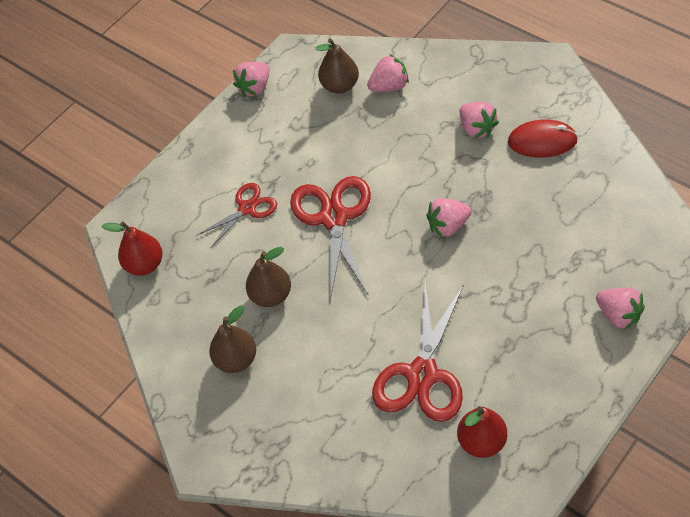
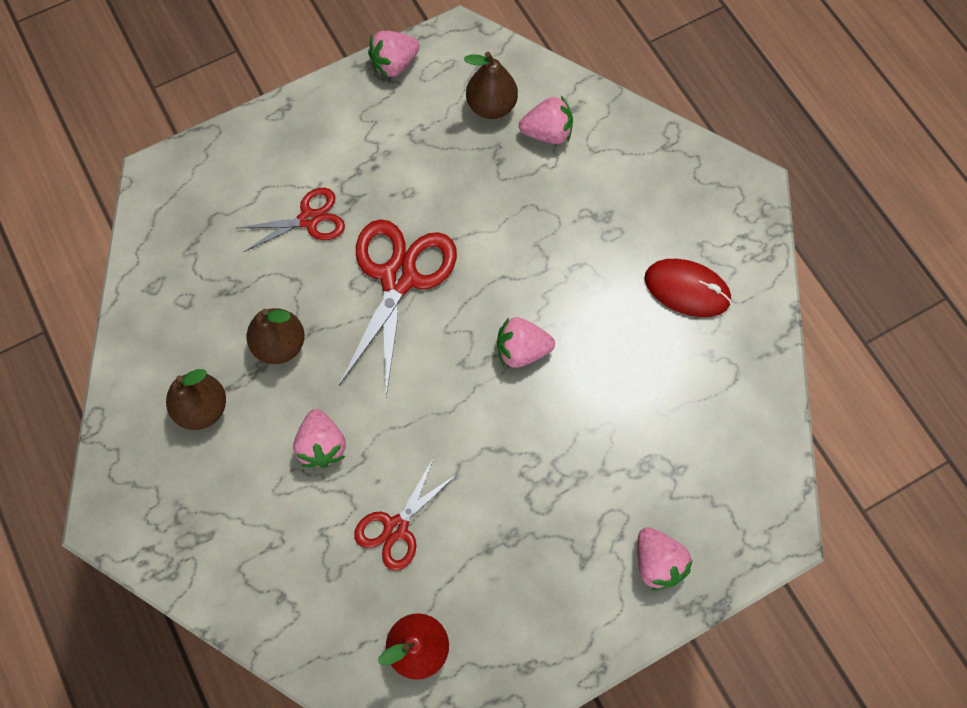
camera: 15 degrees right, 15 degrees up
red pear [102,222,163,276] -> none
red scissors [372,282,464,422] -> red scissors [354,458,457,571], size x0.59
pink strawberry [459,102,499,138] -> pink strawberry moved to [293,409,346,468]

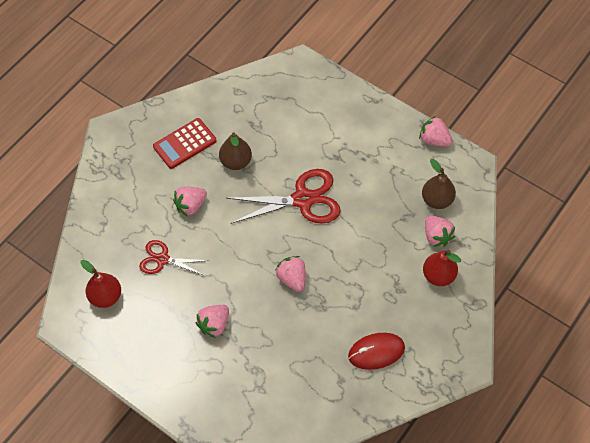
camera: 65 degrees right, 10 degrees down
brown pear [166,369,226,430] -> red calculator [153,118,217,169]
red scissors [238,188,345,252] -> none
pink strawberry [637,527,693,591] -> pink strawberry moved to [195,305,229,338]
red mouse [644,259,732,317] -> red mouse turned 75 degrees clockwise [348,333,405,370]
none -> red pear [423,250,461,286]

